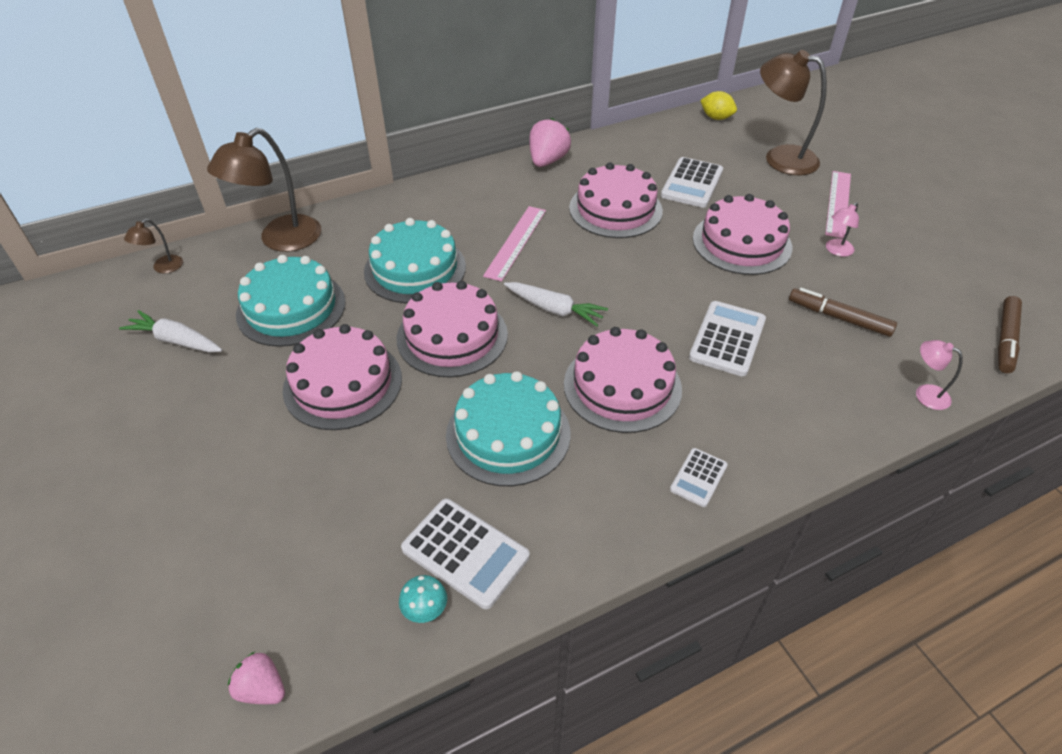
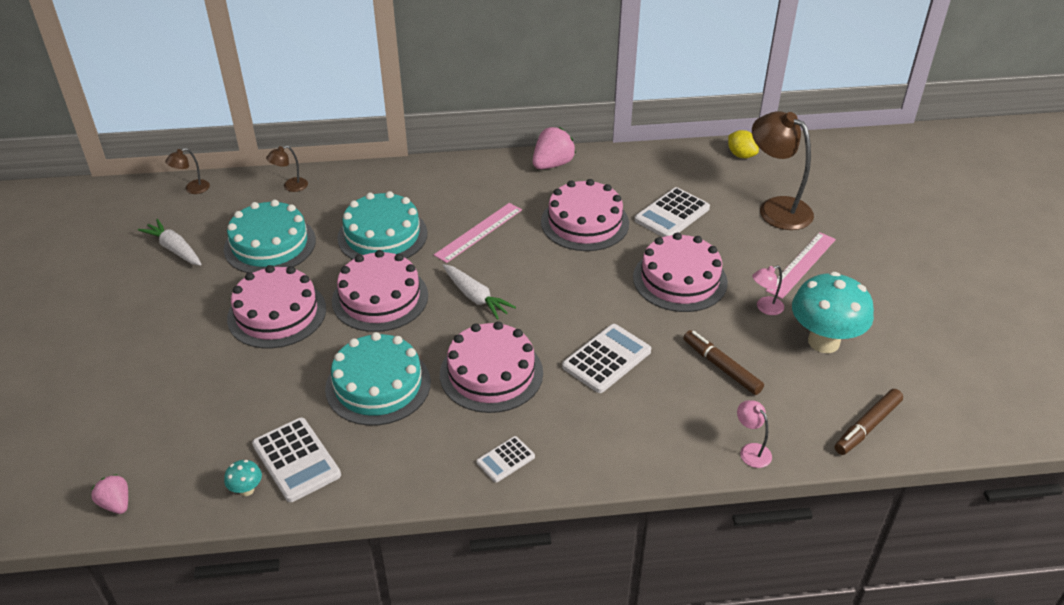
camera: 20 degrees right, 5 degrees down
brown lamp [207,128,321,252] -> brown lamp [266,146,308,192], size x0.46
none -> turquoise mushroom [792,272,874,353]

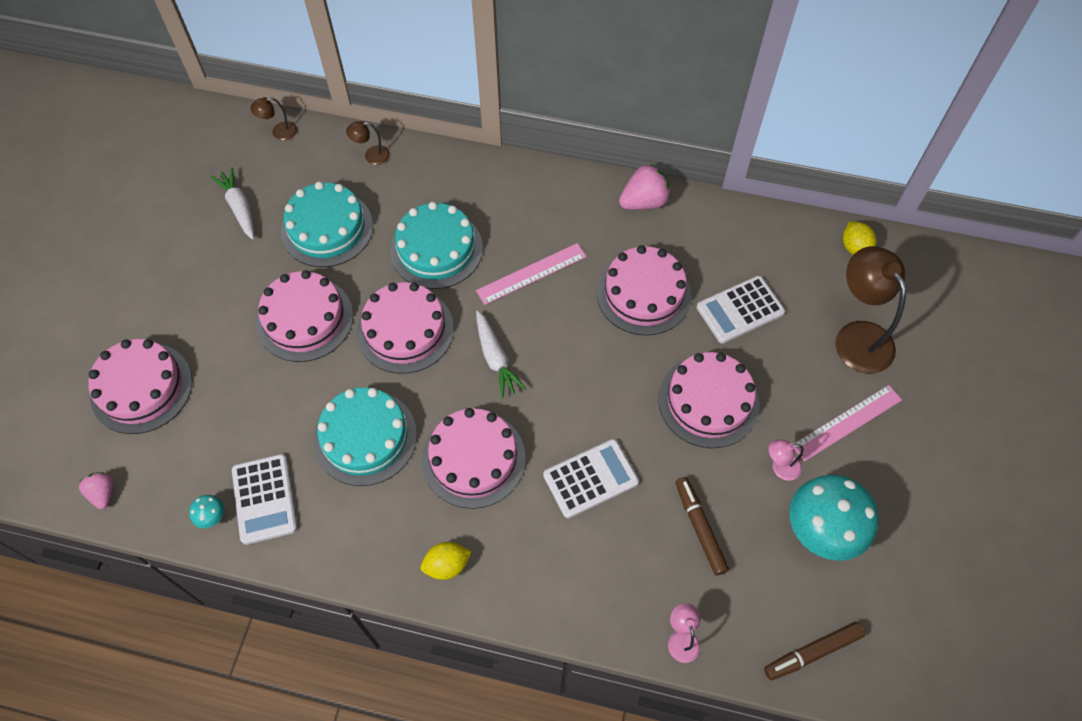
camera: 20 degrees right, 20 degrees up
white calculator [476,436,535,482] -> yellow lemon [421,542,472,580]
none -> pink cake [88,339,192,434]

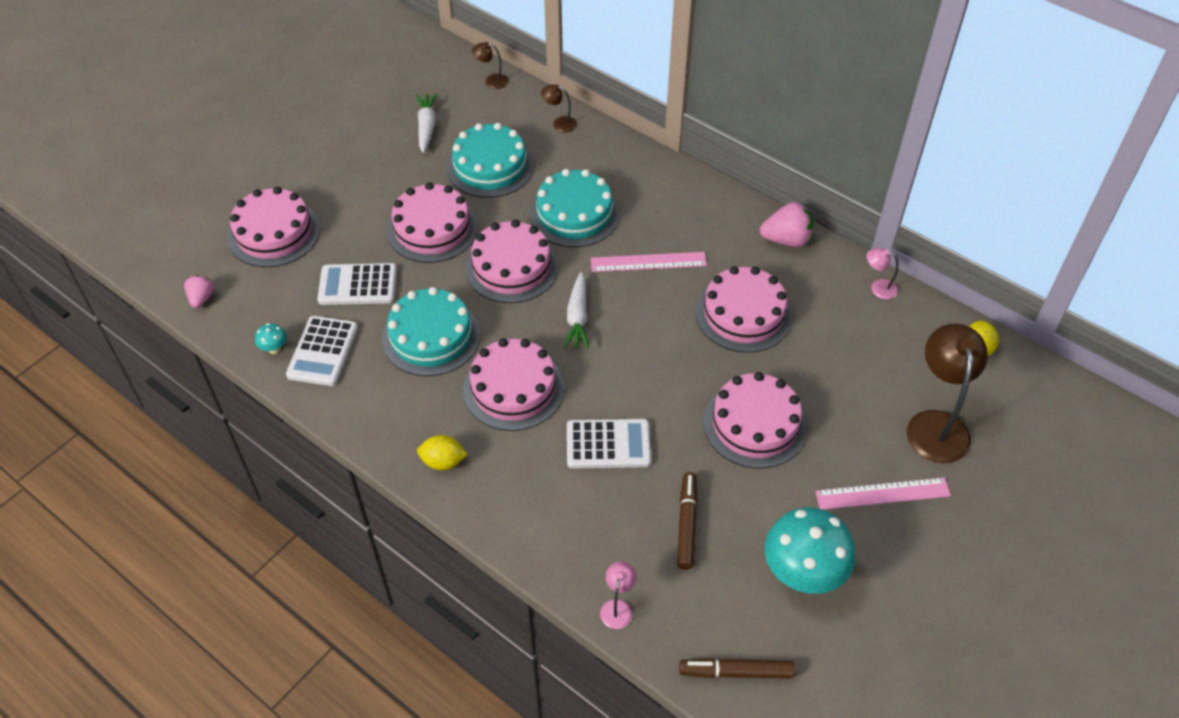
camera: 25 degrees right, 10 degrees down
white calculator [697,276,785,343] -> white calculator moved to [317,263,397,305]
pink lamp [769,440,804,481] -> pink lamp moved to [867,248,899,299]

